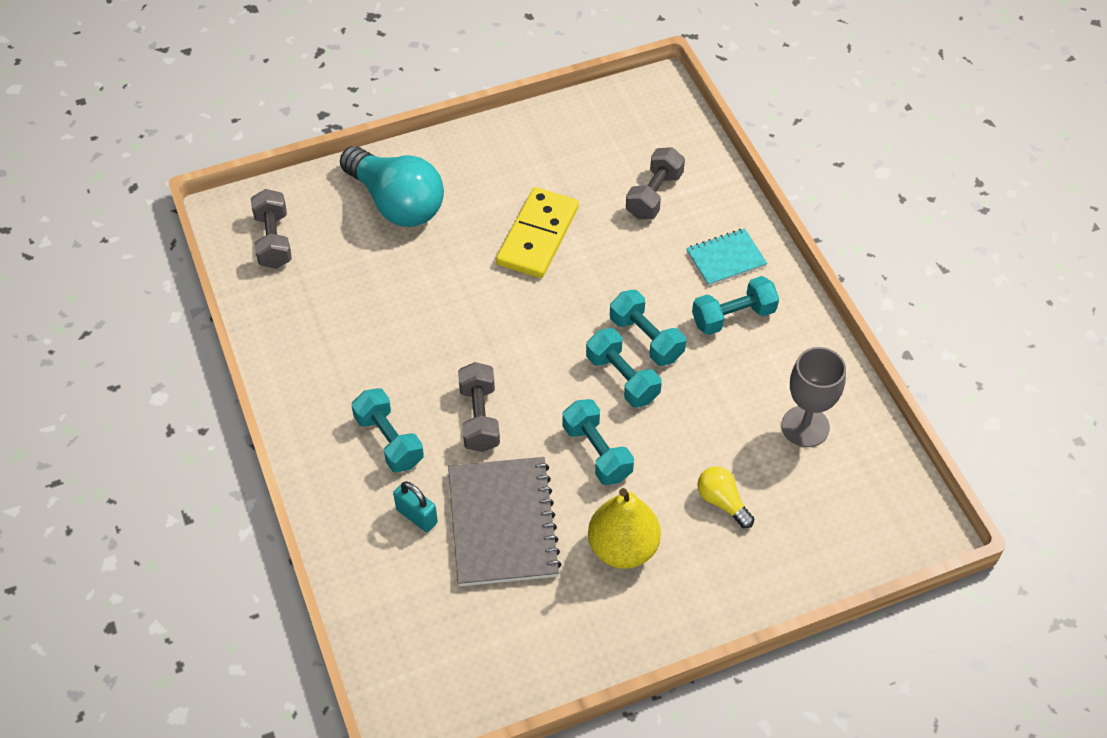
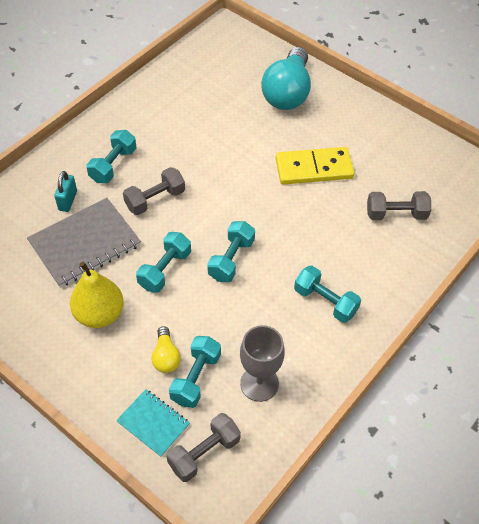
camera: 60 degrees right, 0 degrees up
grey dumbbell [251,189,292,269] -> grey dumbbell moved to [167,413,241,482]
turquoise dumbbell [610,290,686,366] -> turquoise dumbbell moved to [169,336,221,408]
turquoise notebook [686,228,767,286] -> turquoise notebook moved to [116,389,190,457]
yellow light bulb [697,467,754,528] -> yellow light bulb turned 150 degrees clockwise [151,326,181,373]

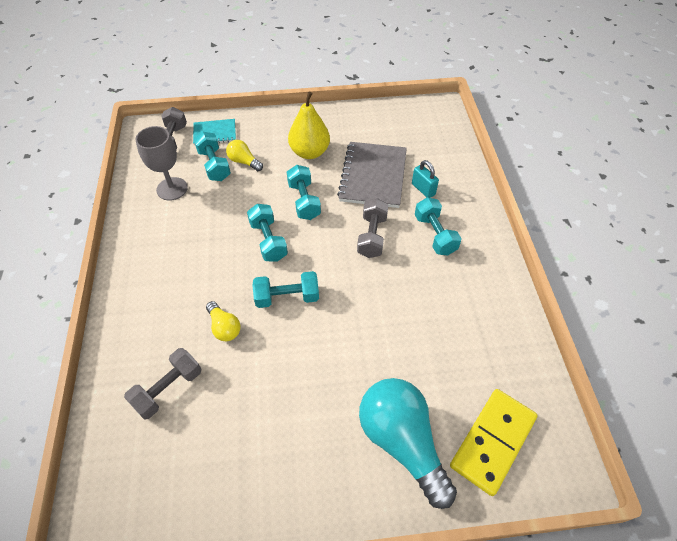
camera: 135 degrees right, 0 degrees up
yellow domino [276,147,354,185] -> yellow domino moved to [450,389,538,496]
turquoise dumbbell [294,266,361,323] -> turquoise dumbbell moved to [253,271,319,308]
none -> yellow light bulb [206,301,241,341]

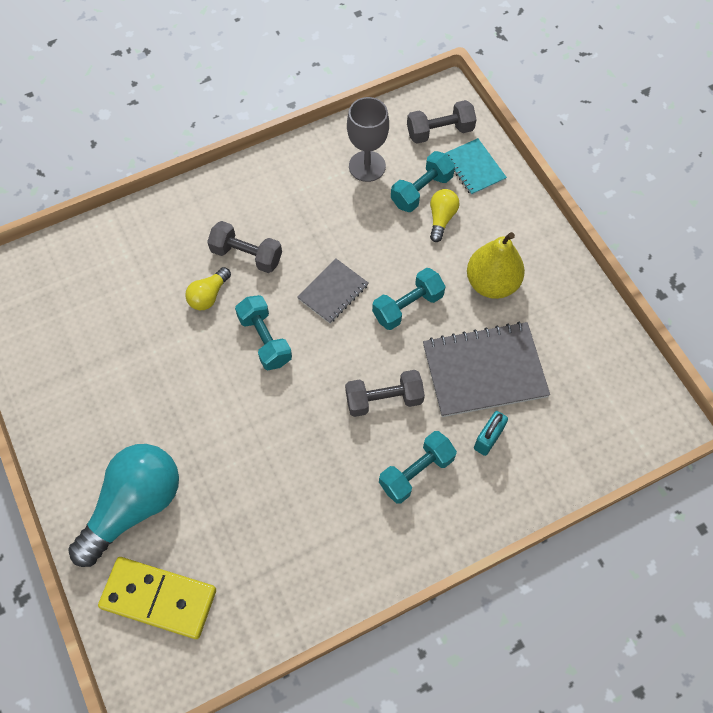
camera: 70 degrees right, 10 degrees up
grey dumbbell [124,348,201,420] -> grey dumbbell moved to [207,221,282,273]
turquoise dumbbell [247,204,288,262] -> grey notebook [297,259,368,323]

